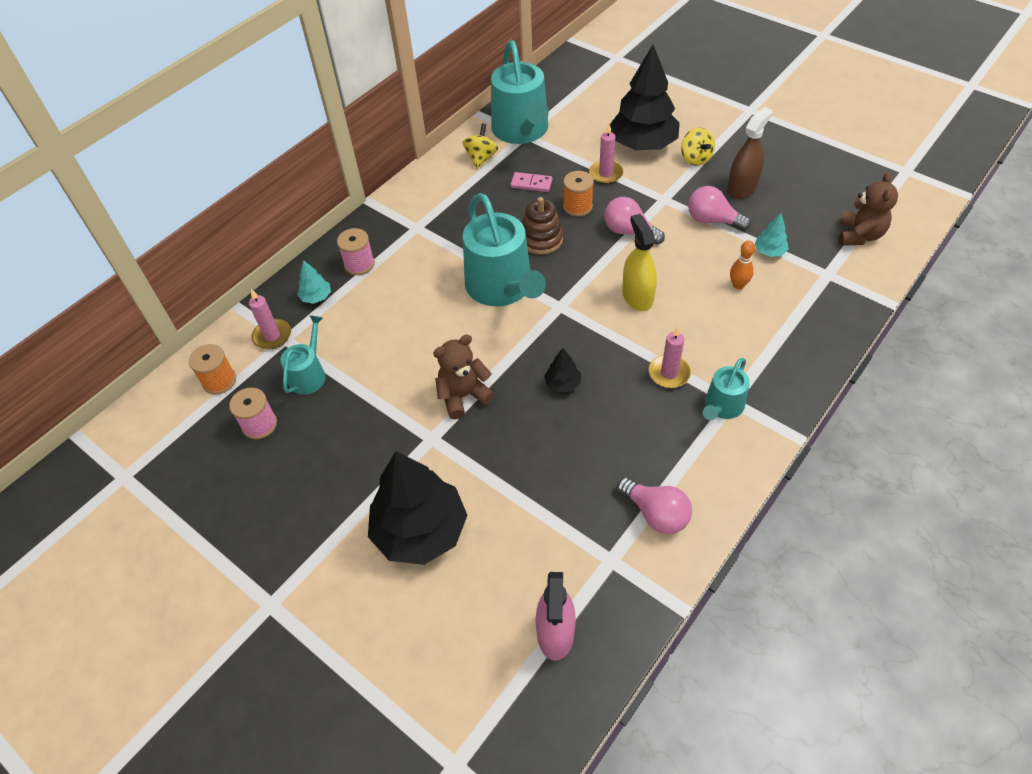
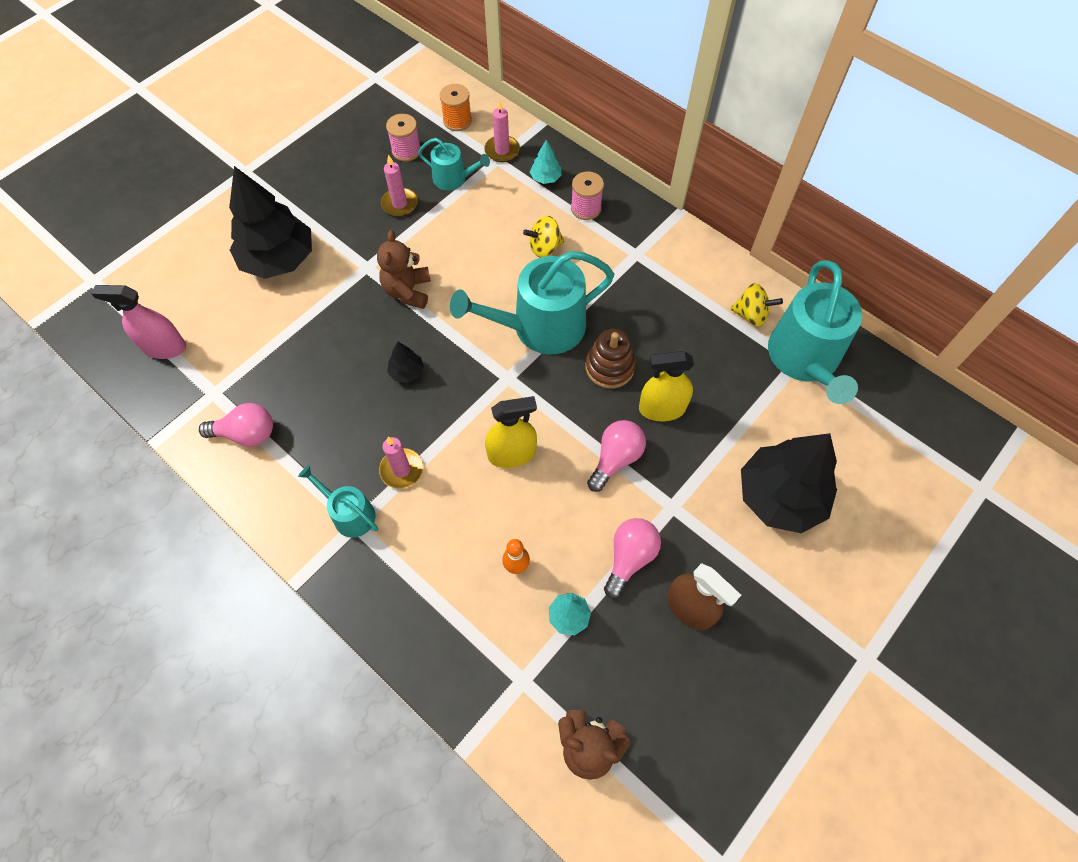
camera: 90 degrees right, 10 degrees up
brown teddy bear [433,335,495,419] -> brown teddy bear turned 150 degrees counterclockwise [377,230,431,309]
turquoise watering can [491,40,549,144] -> turquoise watering can turned 75 degrees counterclockwise [768,260,862,404]
pink domino [510,172,553,192] -> none
orange spool [563,171,594,217] -> yellow spray bottle [639,351,694,421]
pink candle [589,124,624,184] -> pink candle moved to [381,154,418,216]
pink light bulb [617,477,692,534] -> pink light bulb turned 135 degrees counterclockwise [199,403,273,447]
yellow spinning top [681,128,715,166] -> yellow spinning top moved to [523,216,565,257]

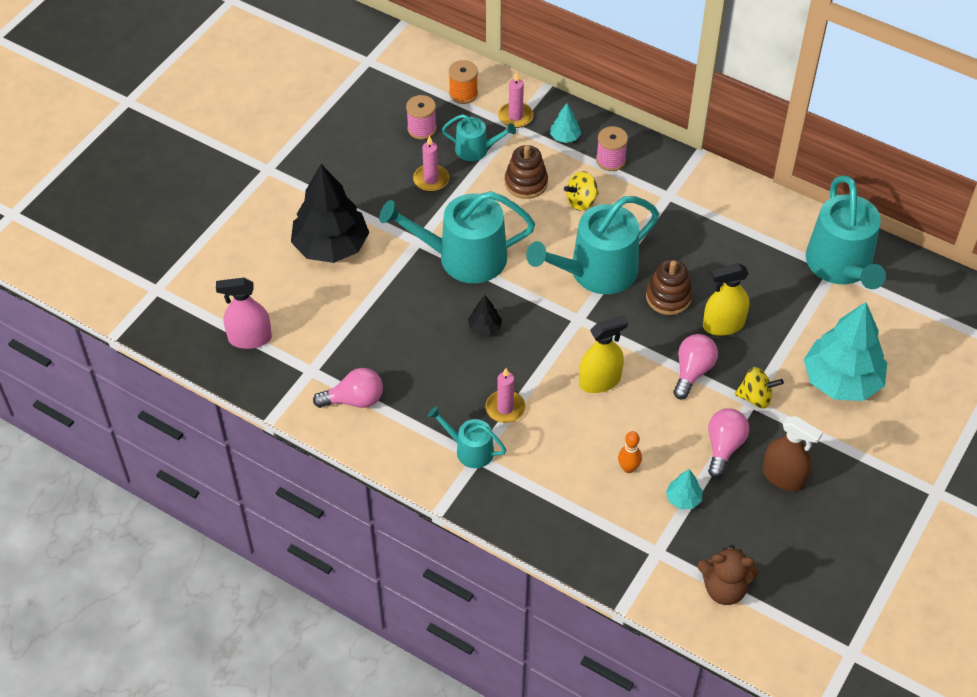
camera: 10 degrees left, 10 degrees down
brown teddy bear [377,230,431,309] -> turquoise watering can [379,191,535,283]
yellow spinning top [730,283,783,327] -> yellow spinning top moved to [734,367,784,409]
black tree [741,433,837,533] -> turquoise tree [804,302,887,401]
none -> brown stacking toy [505,145,548,199]

